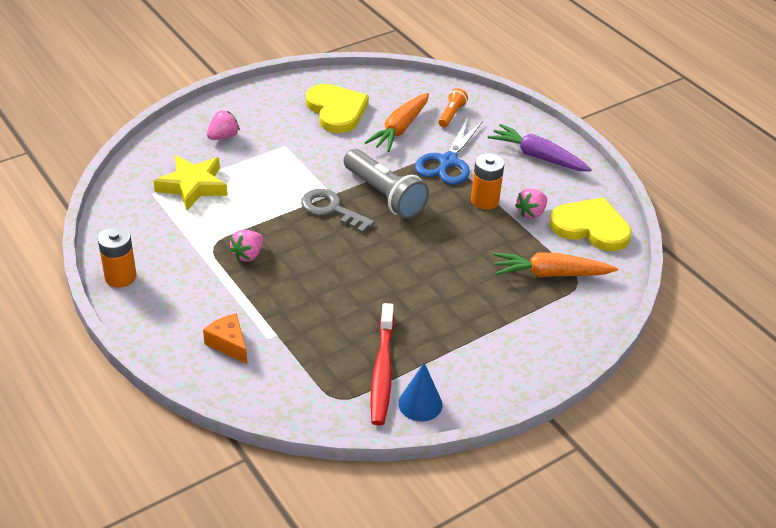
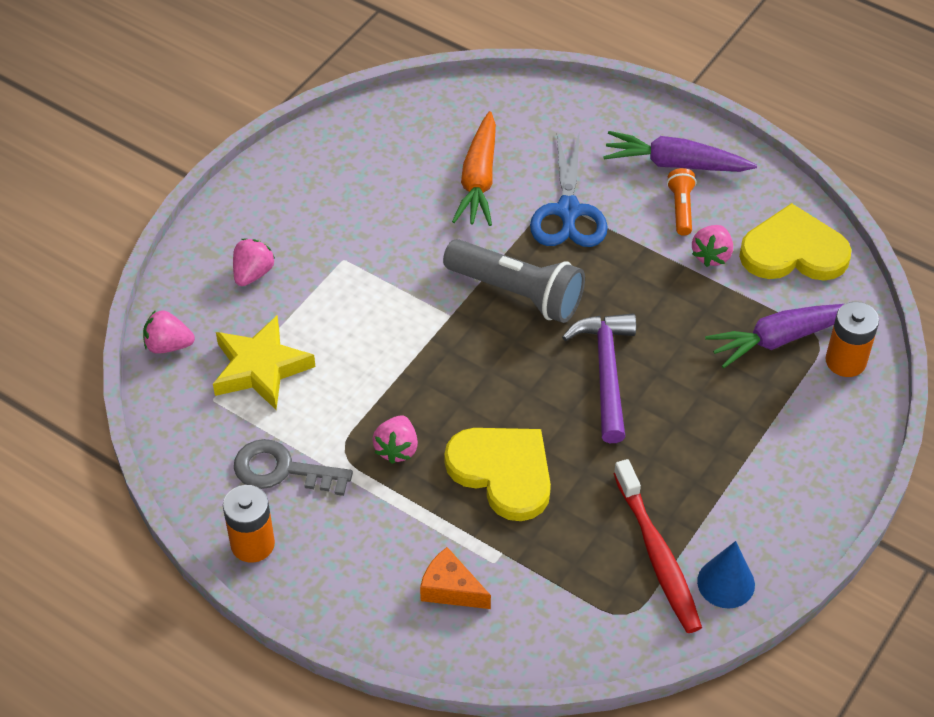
camera: 20 degrees left, 10 degrees up
grey key [301,189,375,234] -> grey key moved to [234,439,353,496]
yellow heart [306,84,369,133] -> yellow heart moved to [444,428,551,521]
orange flashlight [438,88,468,127] -> orange flashlight moved to [667,168,696,236]
orange battery [471,153,504,210] -> orange battery moved to [825,302,879,377]
orange carrot [493,252,618,277] -> purple carrot [705,304,844,368]
none -> pink strawberry [143,310,195,354]
none -> purple hammer [562,313,636,443]

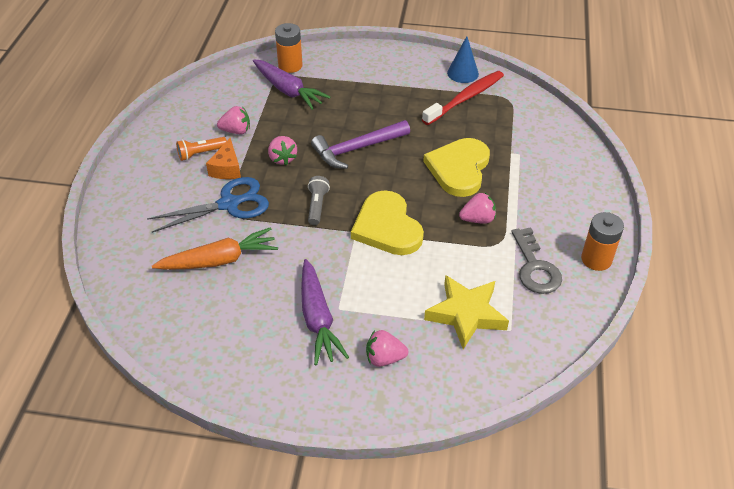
camera: 115 degrees left, 5 degrees down
pink strawberry [143,310,195,354] -> pink strawberry moved to [268,136,297,165]
orange cheese [420,547,491,609] -> orange cheese moved to [206,138,241,179]
grey flashlight [443,239,585,323] -> grey flashlight [308,176,330,225], size x0.51
purple carrot [603,131,757,172] -> purple carrot moved to [301,259,349,366]
yellow heart [739,203,851,281] -> yellow heart moved to [351,190,424,255]

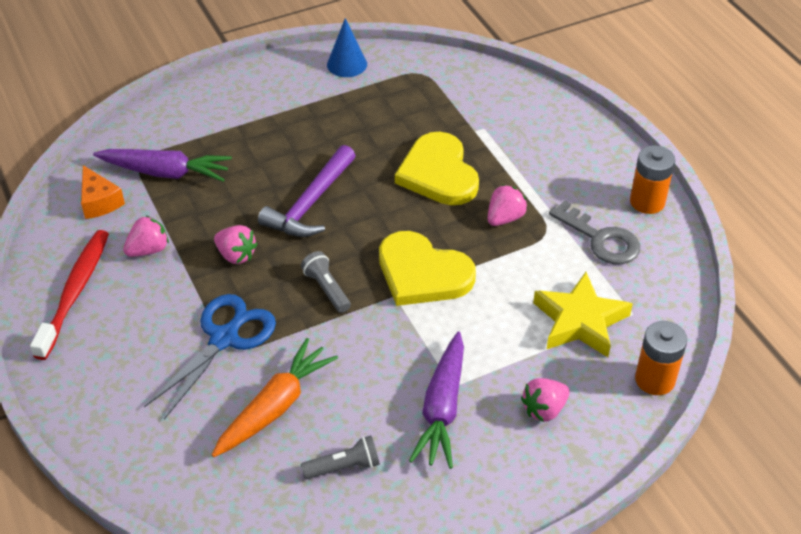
camera: 35 degrees left, 0 degrees up
orange flashlight [176,137,227,161] -> none
orange cheese [206,138,241,179] -> orange cheese moved to [81,165,125,219]
orange battery [275,23,303,73] -> orange battery moved to [635,321,687,395]
purple carrot [301,259,349,366] -> purple carrot turned 60 degrees clockwise [409,332,464,469]
red toothbrush [422,71,504,125] -> red toothbrush moved to [30,230,109,360]
none -> grey flashlight [301,435,380,479]

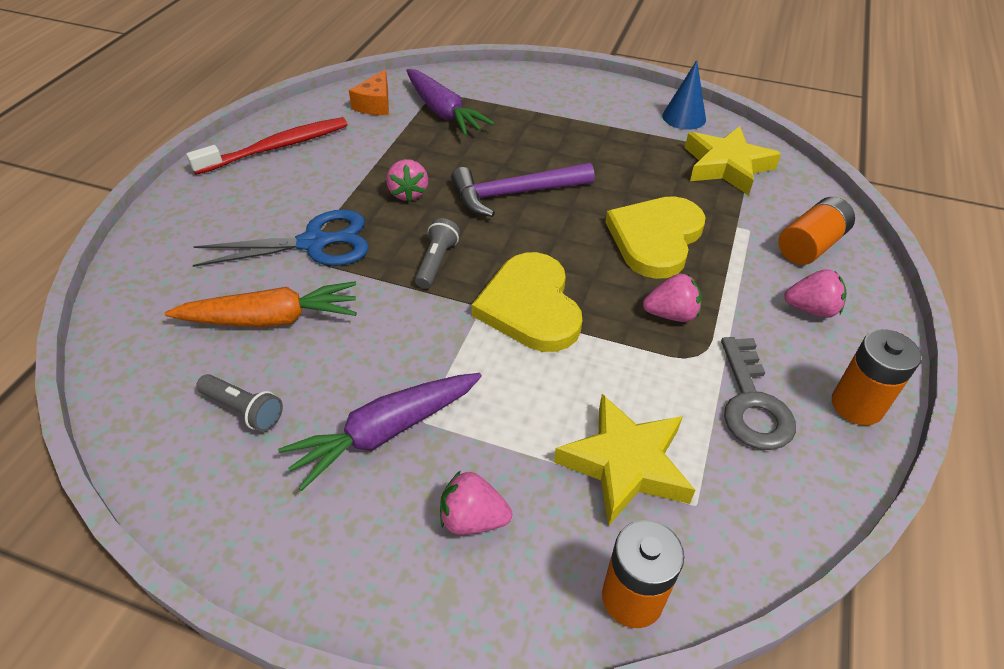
camera: 45 degrees right, 0 degrees up
pink strawberry [123,215,169,257] -> pink strawberry moved to [784,269,847,318]
none -> yellow star [685,126,781,195]
none -> orange battery [778,197,855,265]

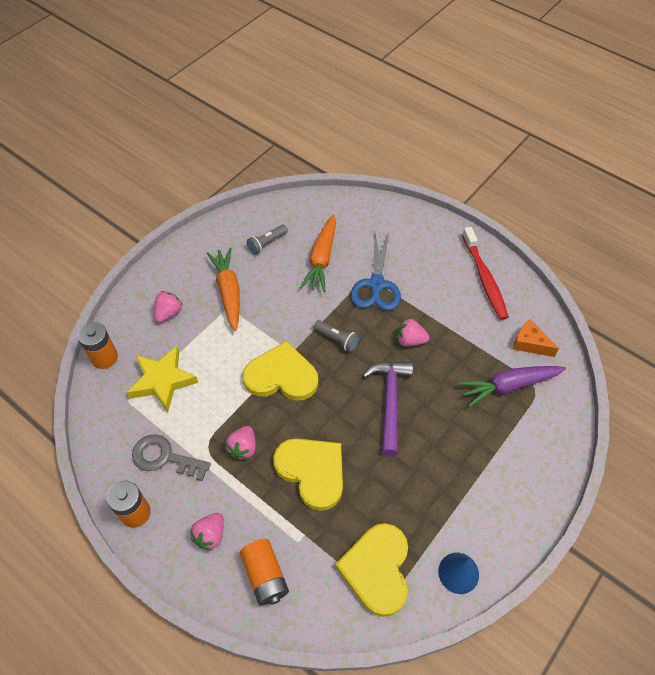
camera: 110 degrees right, 10 degrees up
purple carrot [278,373,482,491] -> orange carrot [207,248,240,331]
yellow star [685,126,781,195] -> yellow heart [335,523,408,617]

